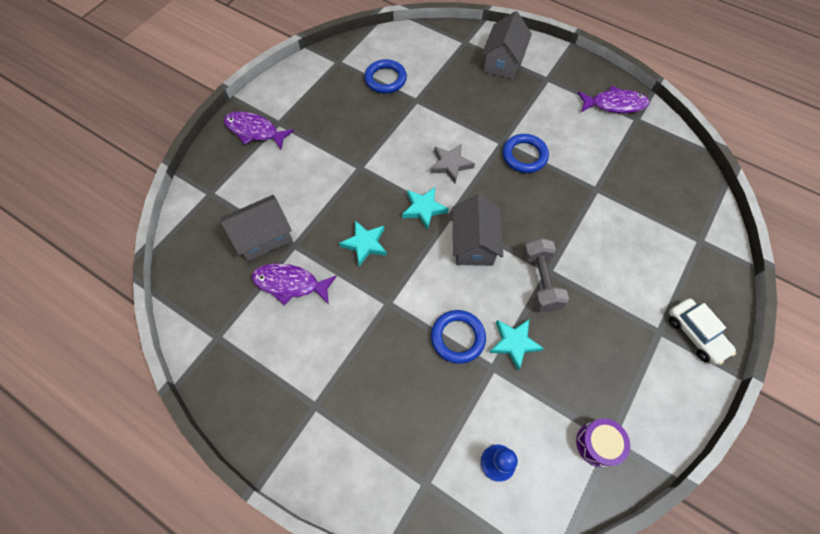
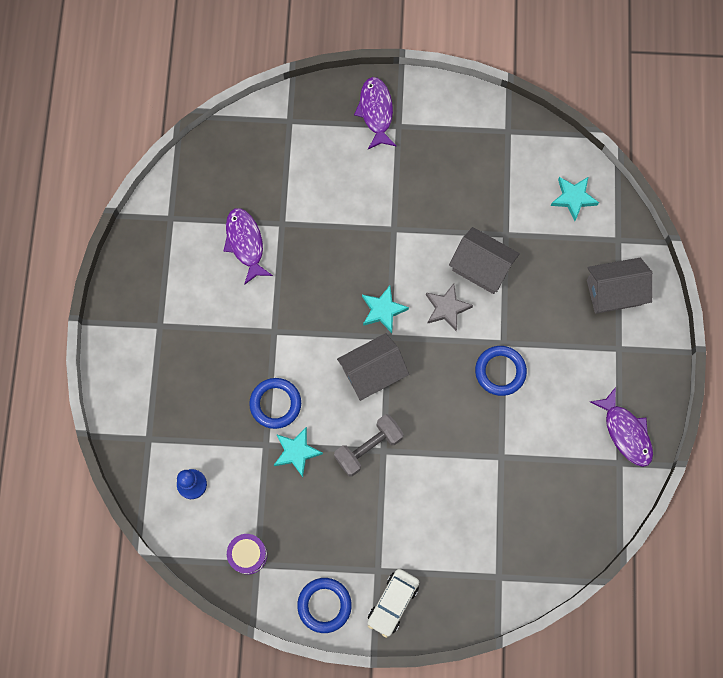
camera: 60 degrees right, 10 degrees up
grey house [221,195,293,261] -> grey house moved to [449,227,520,294]
turquoise star [339,221,387,267] -> turquoise star moved to [551,177,599,221]
blue ring [364,59,407,93] -> blue ring moved to [297,578,352,633]

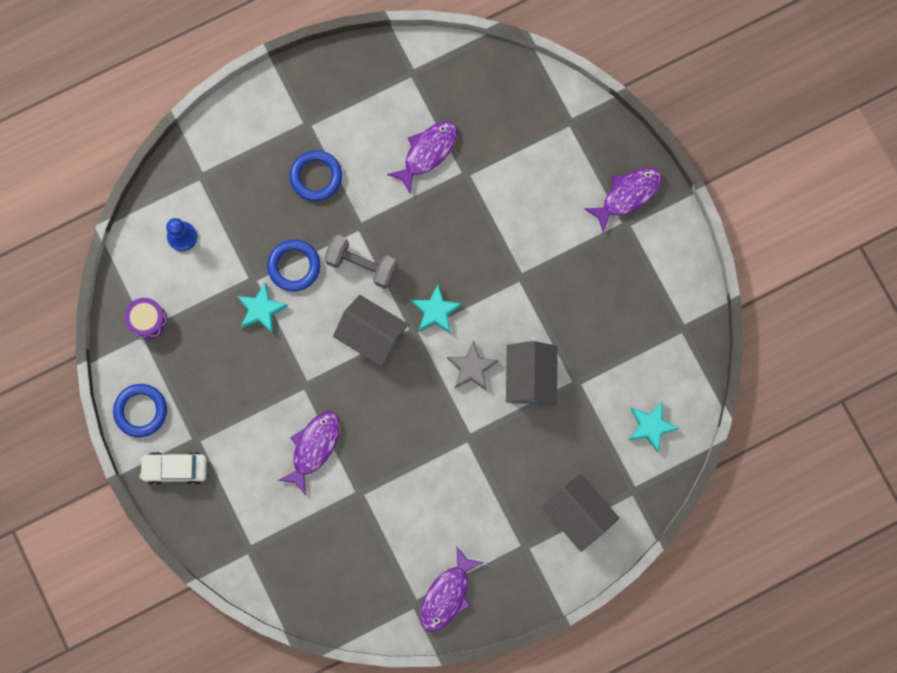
camera: 60 degrees right, 5 degrees up
grey dumbbell [334,414,403,477] -> grey dumbbell moved to [324,235,398,289]
blue ring [475,346,527,396] -> blue ring moved to [290,150,342,201]
none -> purple fish [278,411,340,496]

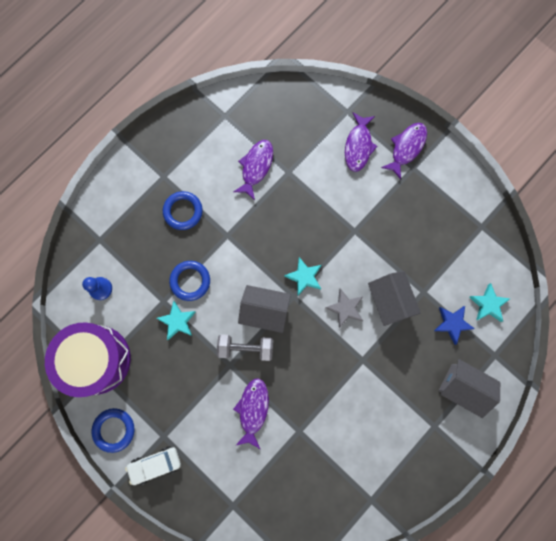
camera: 20 degrees left, 0 degrees up
purple drum [124,298,167,340] -> purple drum [45,322,131,397], size x2.30
grey dumbbell [324,235,398,289] -> grey dumbbell moved to [217,334,273,361]
purple fish [420,546,484,632] -> purple fish moved to [345,113,377,172]
none -> blue star [434,306,475,345]

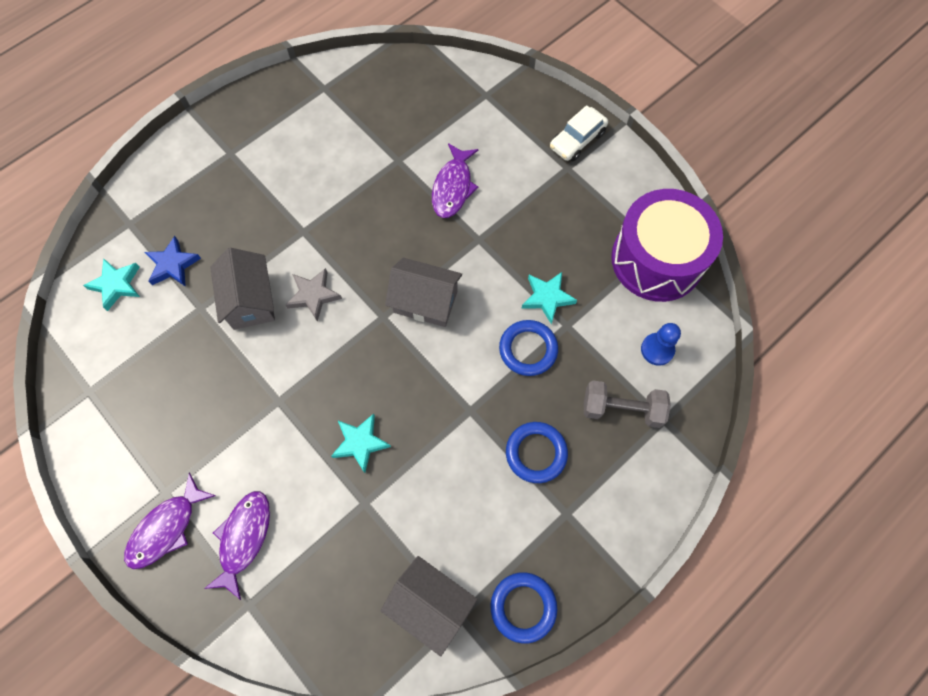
camera: 175 degrees left, 10 degrees down
blue ring [91,408,135,453] -> blue ring moved to [491,572,557,644]
white car [125,446,181,485] -> white car turned 150 degrees clockwise [550,105,608,161]
grey dumbbell [217,334,273,361] -> grey dumbbell moved to [584,381,671,428]
purple fish [234,140,273,200] -> none
turquoise star [284,257,321,295] -> turquoise star moved to [331,414,391,473]
grey house [439,359,500,418] -> grey house moved to [380,556,478,657]

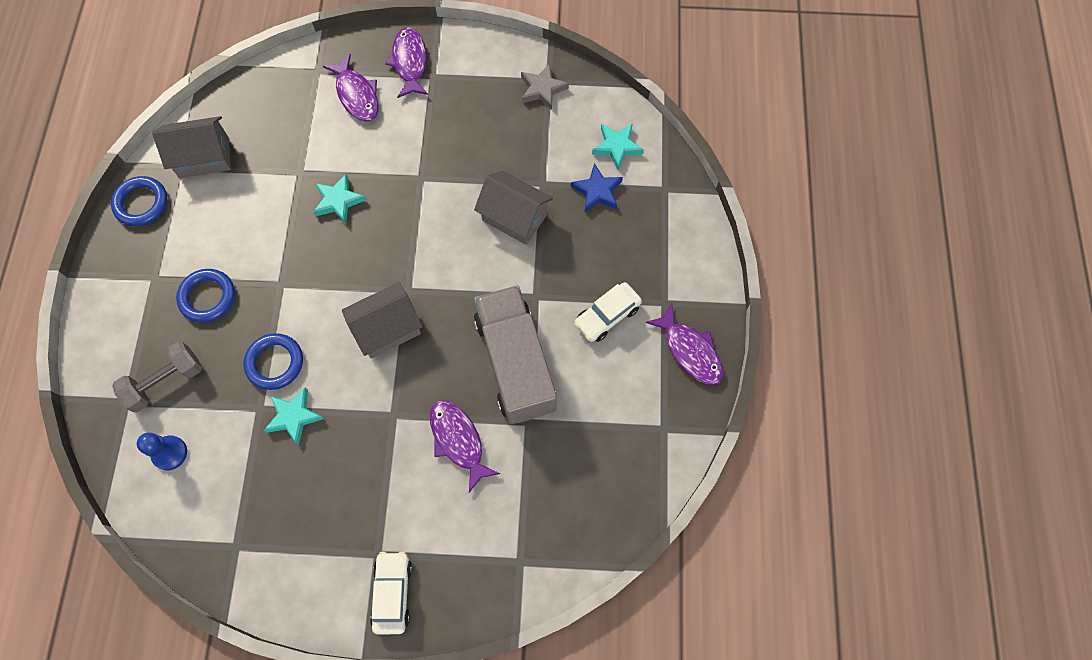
camera: 135 degrees right, 0 degrees up
grey star [286,268,342,322] -> grey star moved to [521,63,569,110]
purple drum [611,189,723,302] -> none
none -> grey truck [474,285,557,424]
none -> white car [574,282,642,342]
none -> purple fish [646,304,723,385]

